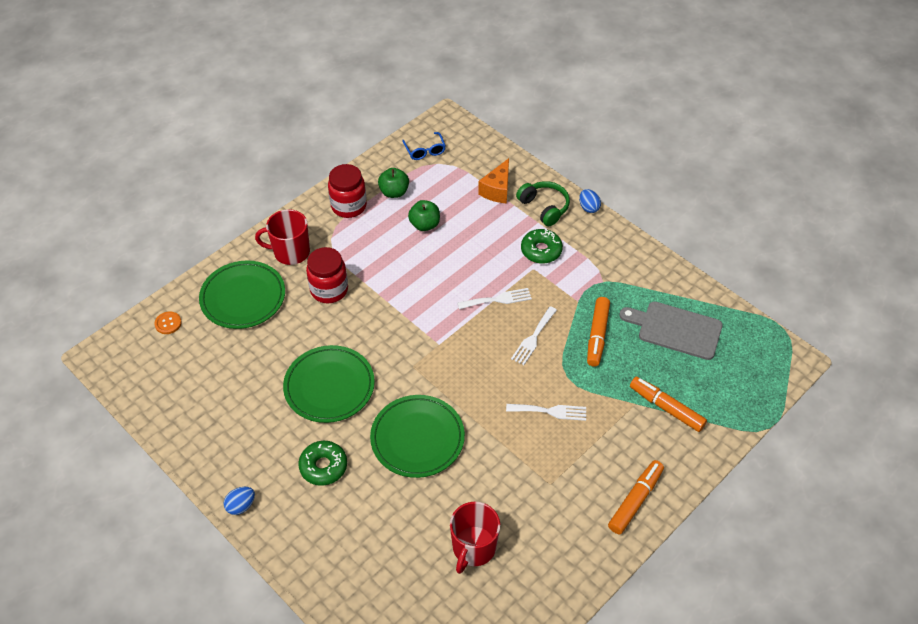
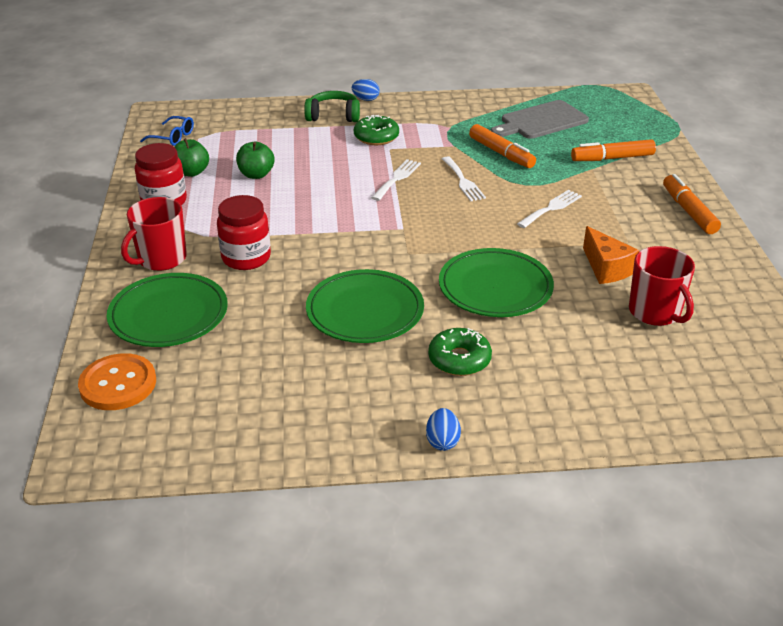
camera: 50 degrees left, 15 degrees down
orange button [154,311,182,334] -> orange button [78,353,156,410], size x1.93
orange cheese [478,158,509,203] -> orange cheese moved to [583,226,639,284]

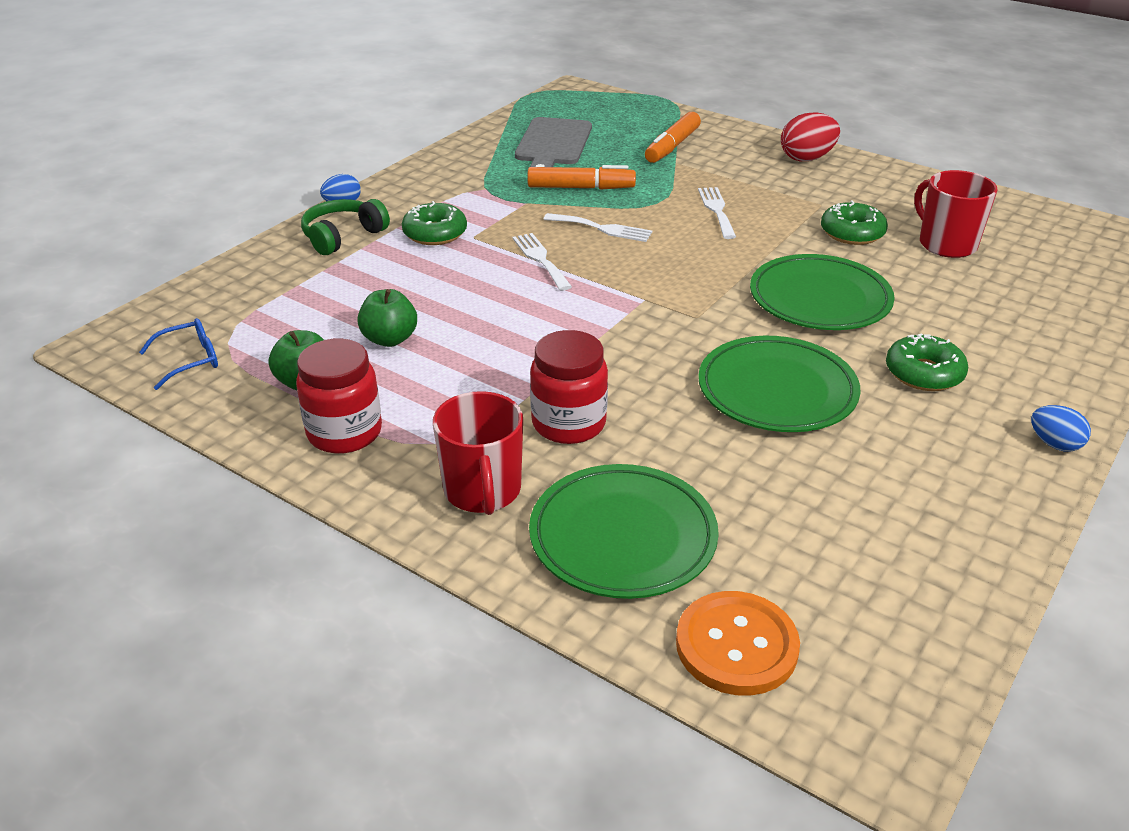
camera: 50 degrees left, 0 degrees up
orange cheese [583,226,639,284] -> green donut [821,201,888,245]
red mug [629,246,695,326] -> red mug turned 135 degrees counterclockwise [914,170,998,258]
orange marker [663,174,721,234] -> red egg [781,112,840,161]

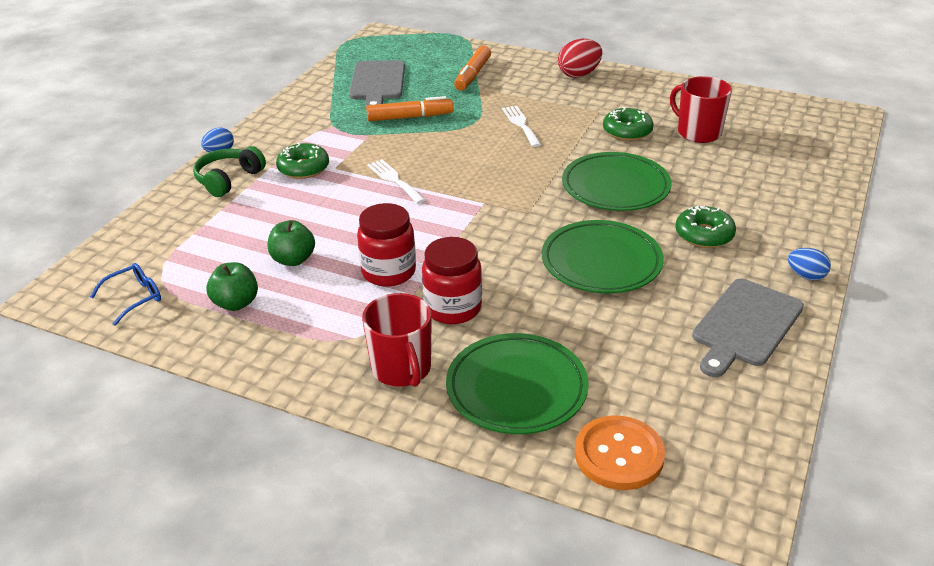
camera: 10 degrees left, 0 degrees up
red jar [296,338,382,454] -> red jar moved to [357,203,416,287]
white fork [543,213,652,242] -> none
none -> grey cutting board [692,279,804,377]

